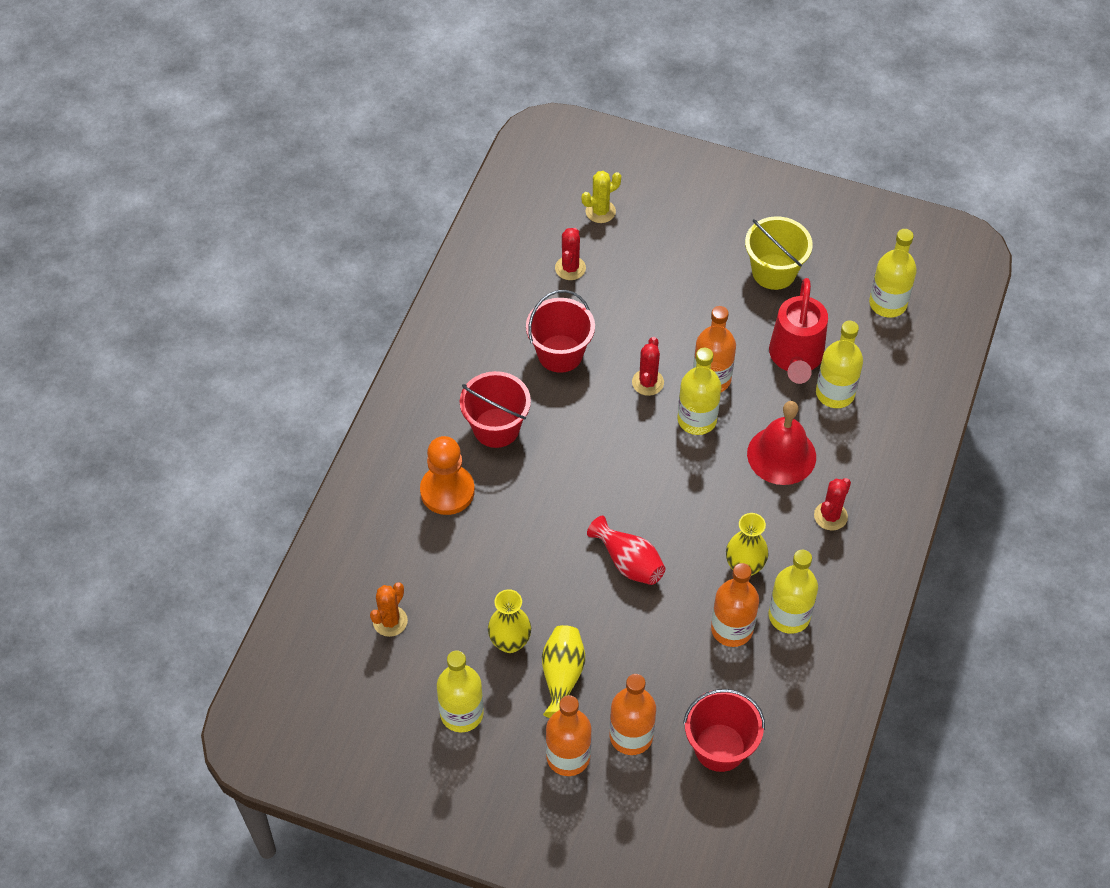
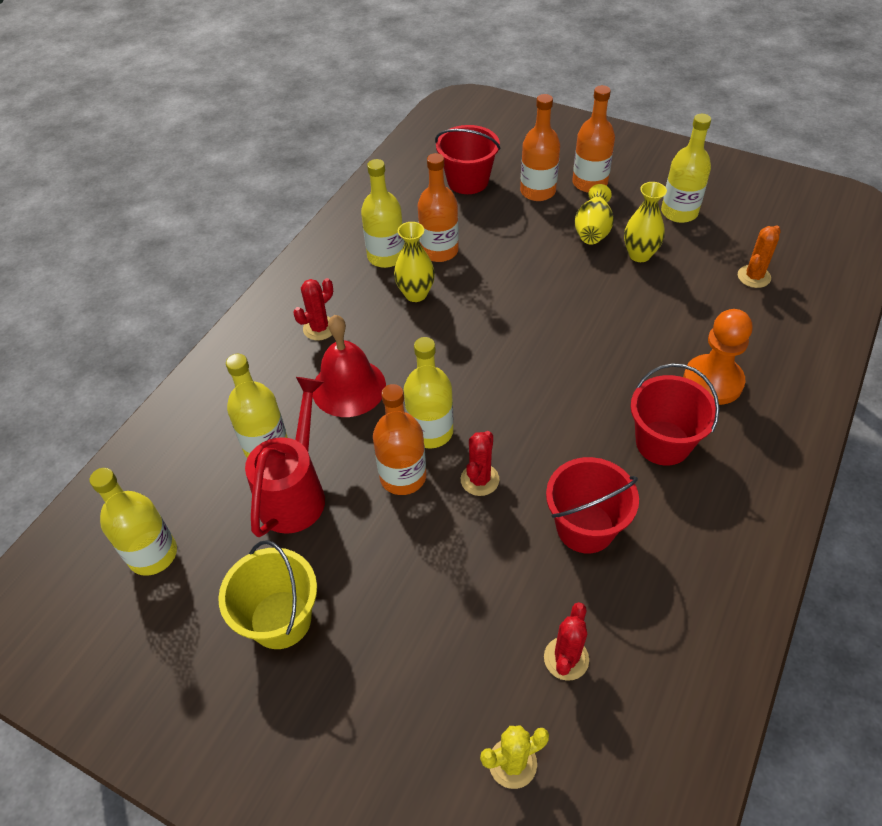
camera: 170 degrees left, 5 degrees down
red vase [587,516,665,585] -> none

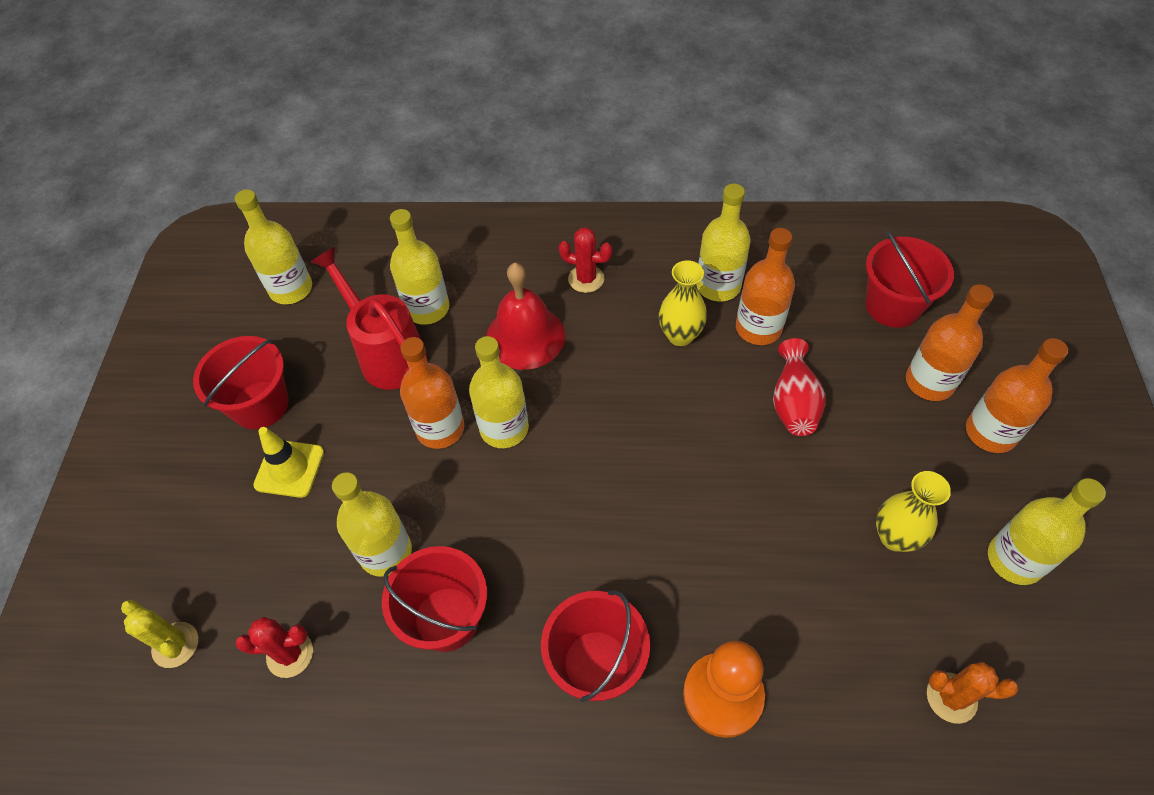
camera: 65 degrees right, 5 degrees up
yellow bucket [218,540,317,649] -> red bucket [193,336,289,429]
red watering can [245,377,325,537] -> red watering can turned 120 degrees counterclockwise [311,247,427,390]
red cactus [461,431,499,496] -> none
yellow vase [575,184,614,244] -> none
none -> yellow traffic cone [253,427,324,498]
none -> yellow bottle [332,472,412,577]
none -> red vase [773,338,826,436]

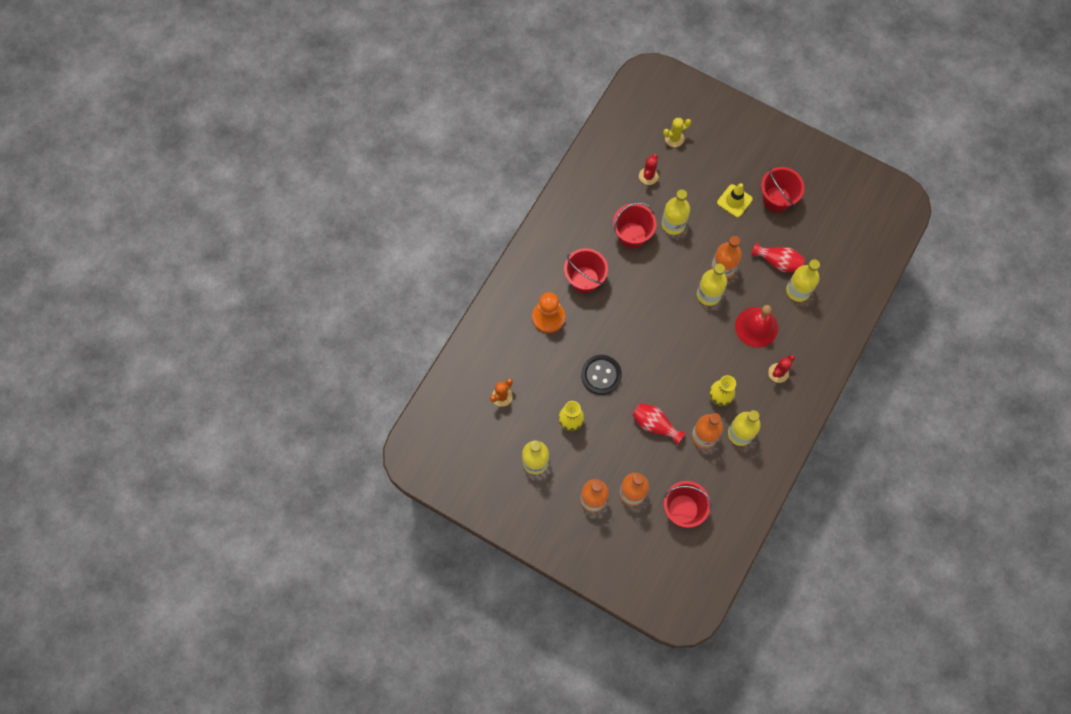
camera: 115 degrees right, 15 degrees up
yellow bottle [235,189,312,304] -> none
red watering can [311,247,427,390] -> red vase [751,242,805,273]
none -> black button [581,355,622,395]

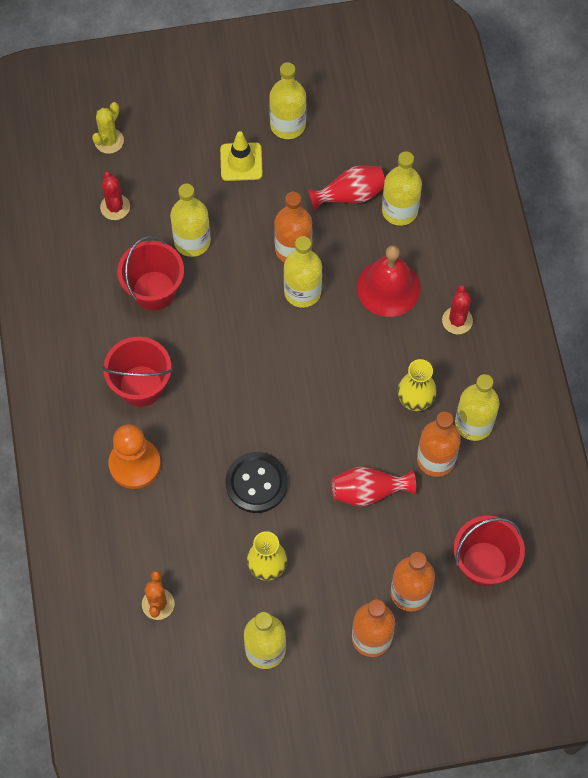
camera: 40 degrees left, 5 degrees down
red bucket [761,167,804,212] -> yellow bottle [269,62,306,139]

